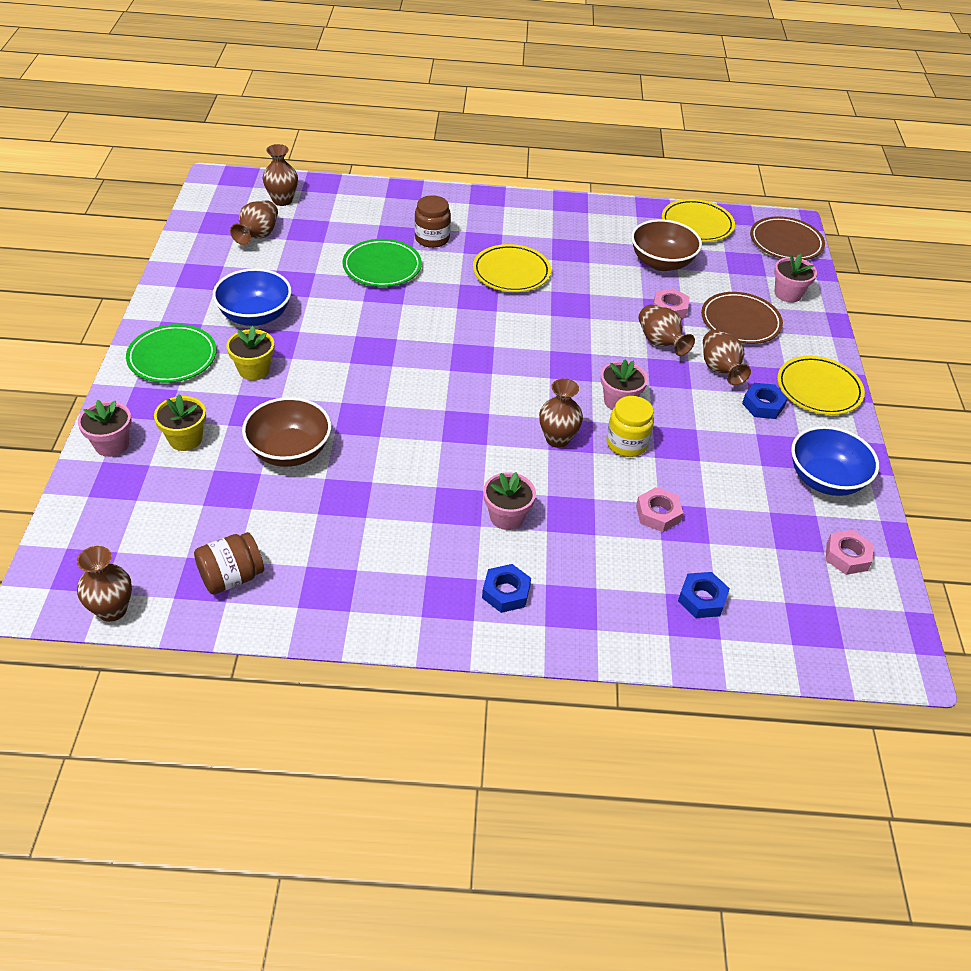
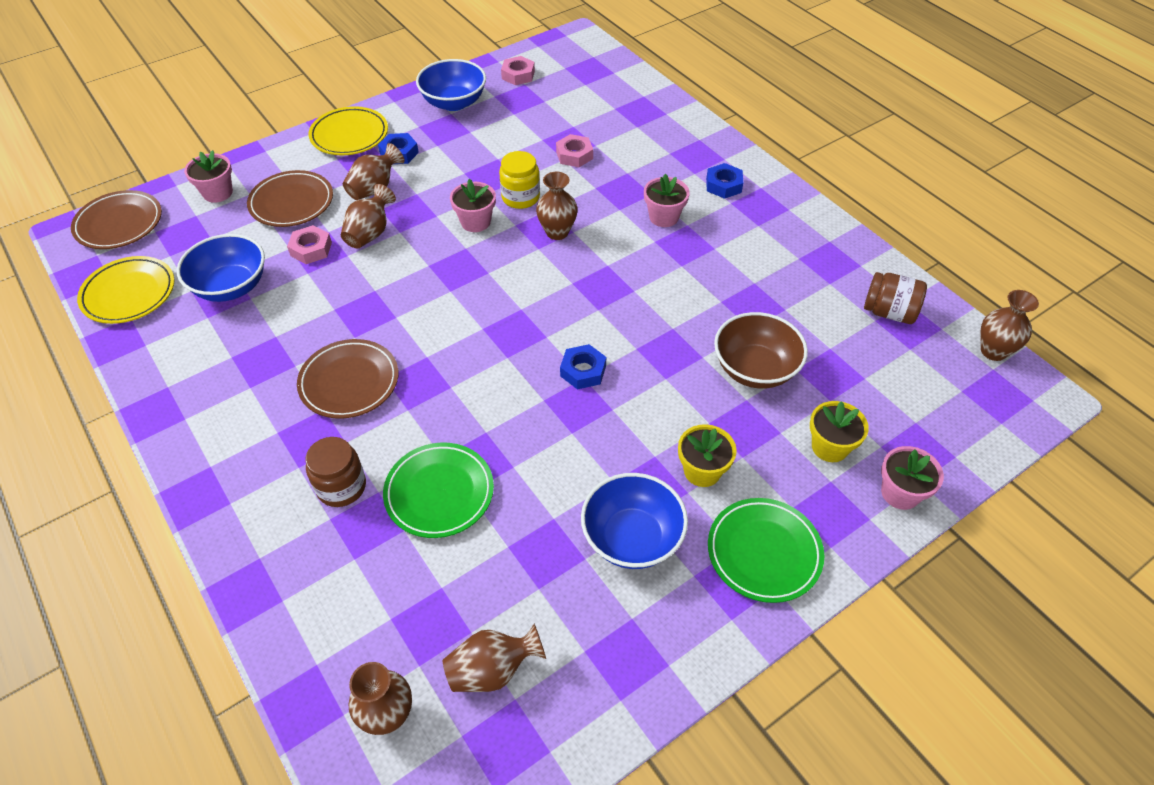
camera: 125 degrees left, 5 degrees up
yellow plate [473,244,551,292] -> brown plate [297,339,398,419]
brown bowl [631,219,702,271] -> blue bowl [177,234,265,302]
blue nut [678,572,730,618] -> blue nut moved to [560,344,606,389]

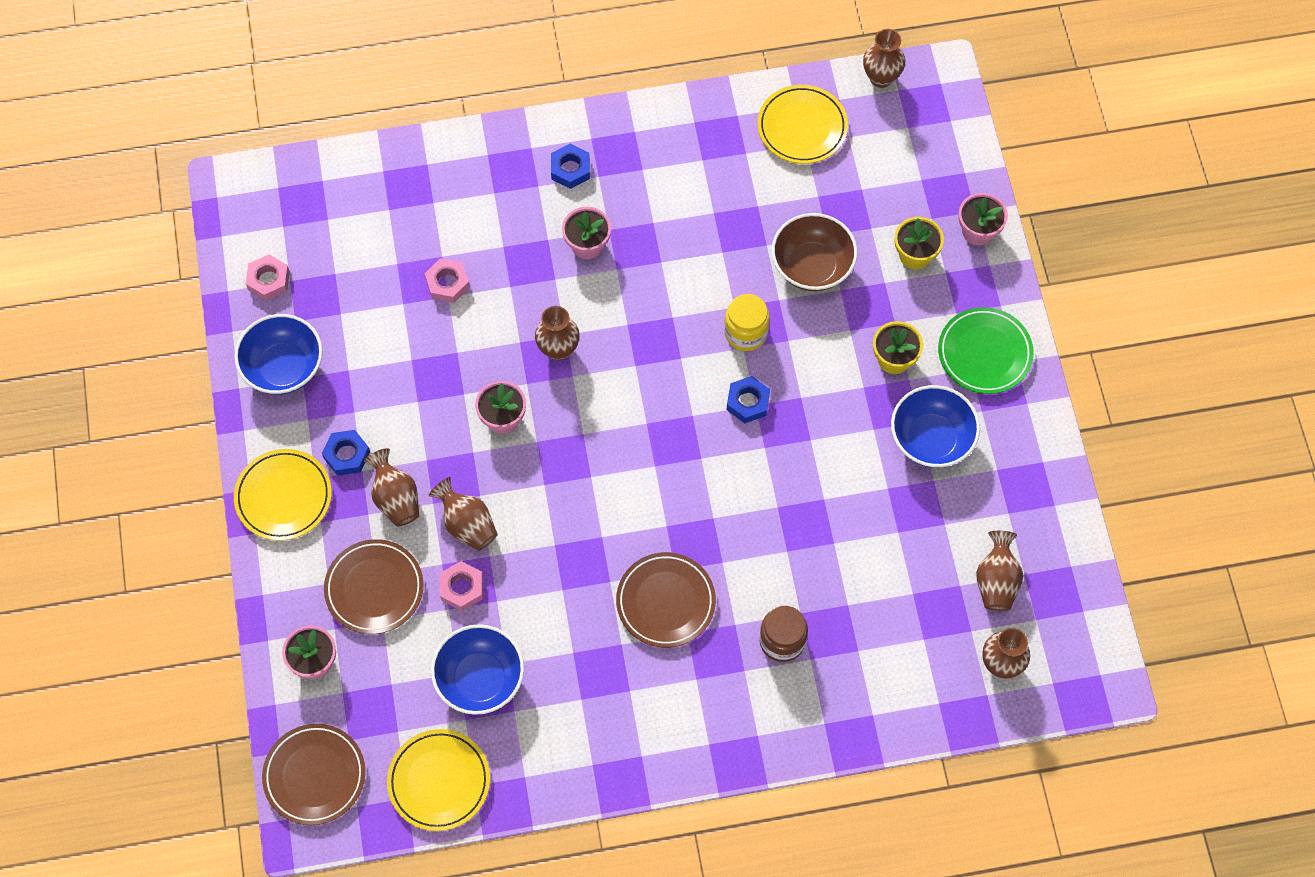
camera: 65 degrees left, 15 degrees up
green plate [383,443,494,538] -> none
yellow jar [499,151,540,209] -> yellow jar moved to [724,294,770,351]
brown jar [864,272,927,324] -> yellow plate [758,85,848,164]

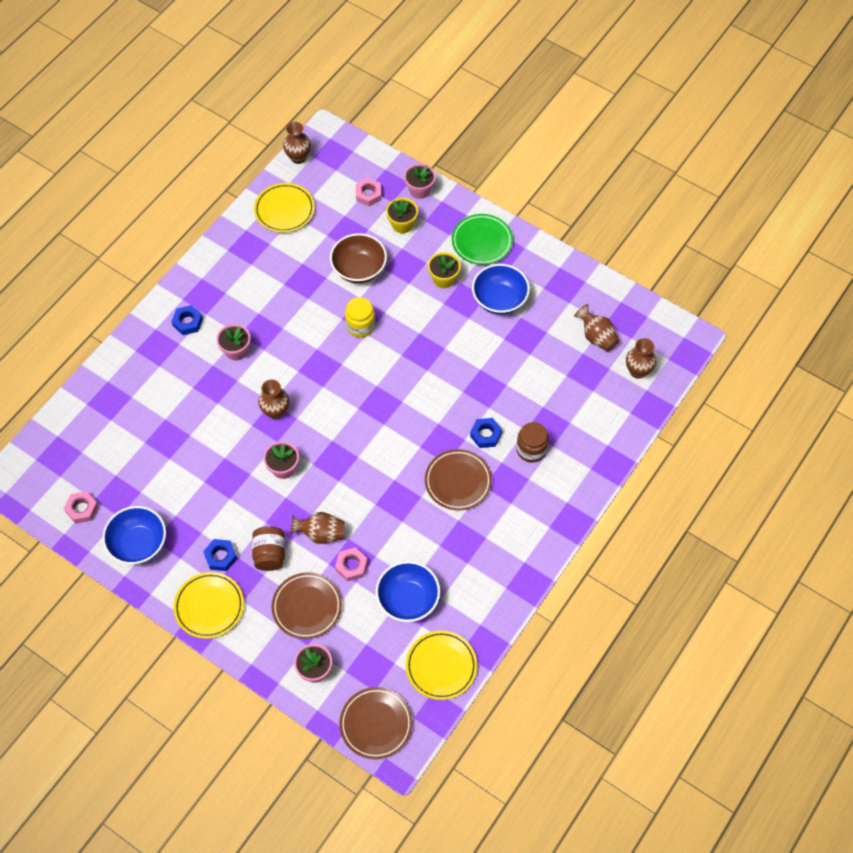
camera: 45 degrees left, 5 degrees down
brown vase [364,448,419,527] -> brown jar [252,526,285,571]
pink nut [425,258,470,303] -> pink nut moved to [356,178,382,207]
blue nut [727,376,770,423] -> blue nut moved to [470,418,502,448]

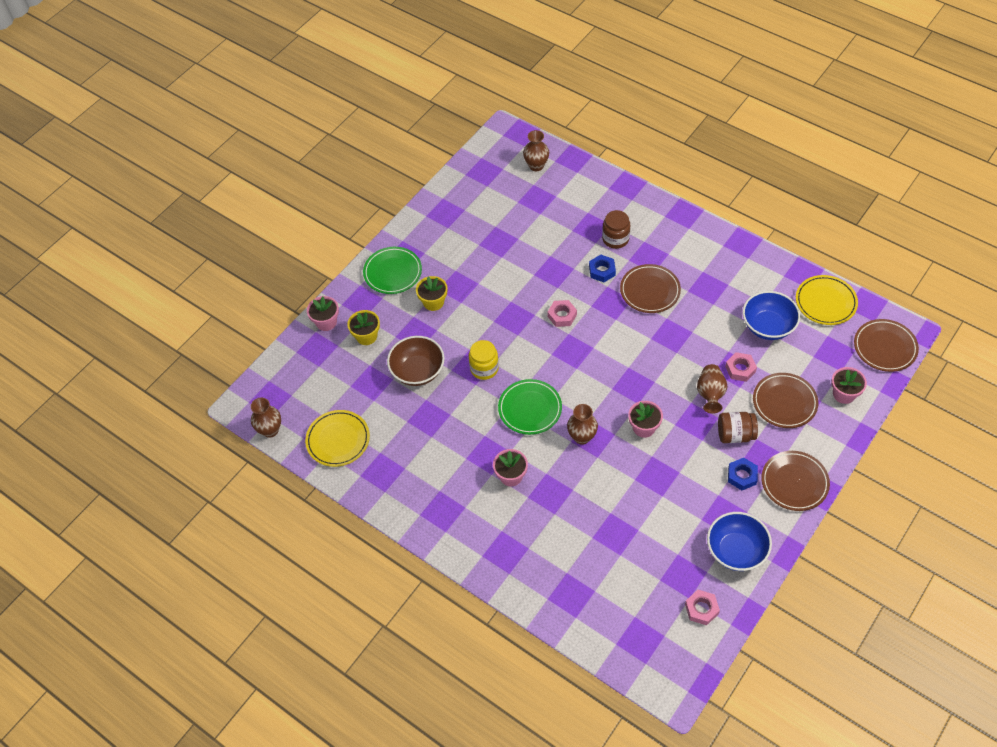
camera: 85 degrees left, 5 degrees down
blue nut [171,305,203,335] -> none
yellow plate [173,572,244,639] -> brown plate [761,451,830,511]
pink nut [356,178,382,207] -> pink nut moved to [548,300,577,327]
blue bowl [472,264,530,315] -> none
brown vase [574,304,619,351] -> none
none -> green plate [498,379,562,435]

